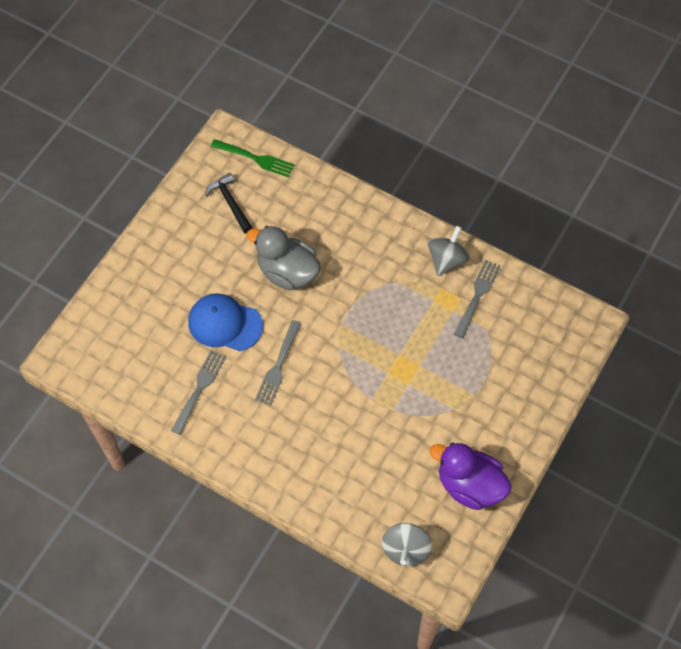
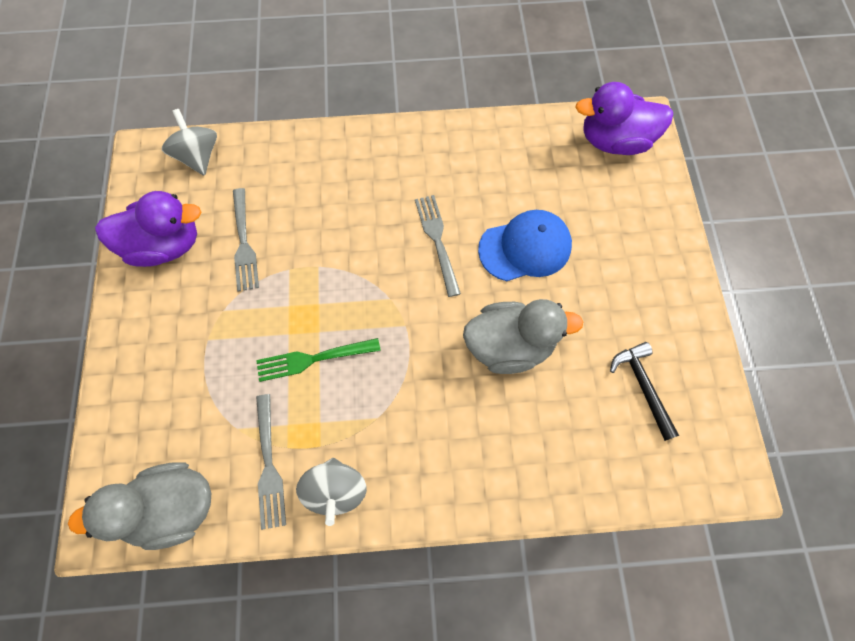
camera: 145 degrees right, 5 degrees up
grey fork [171,350,226,435] -> grey fork moved to [233,188,259,292]
black hammer [205,173,253,233] -> black hammer turned 135 degrees counterclockwise [610,342,679,441]
green fork [211,139,294,177] -> green fork moved to [256,338,381,382]
none -> grey duck [68,462,211,550]
none -> purple duck [575,82,673,155]

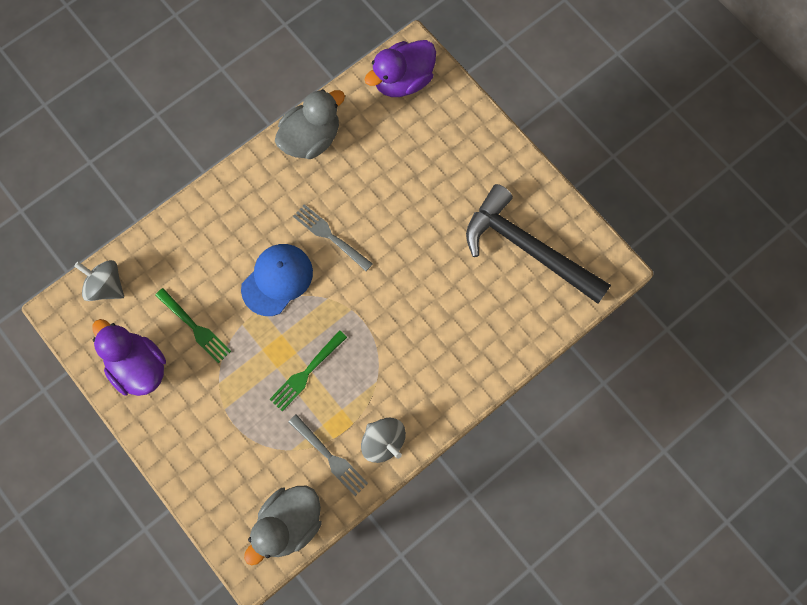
camera: 35 degrees left, 5 degrees up
purple duck [95,191,201,267] -> purple duck turned 90 degrees counterclockwise [92,319,166,396]
grey fork [233,188,259,292] -> green fork [155,288,231,364]
grey duck [463,299,583,374] -> grey duck moved to [275,89,345,159]
blue cap [478,210,572,281] -> blue cap moved to [241,244,313,316]
black hammer [610,342,679,441] -> black hammer [466,184,611,304], size x2.09

